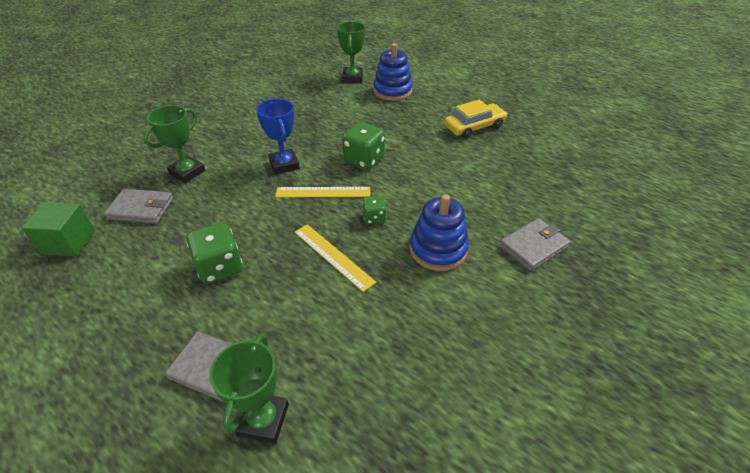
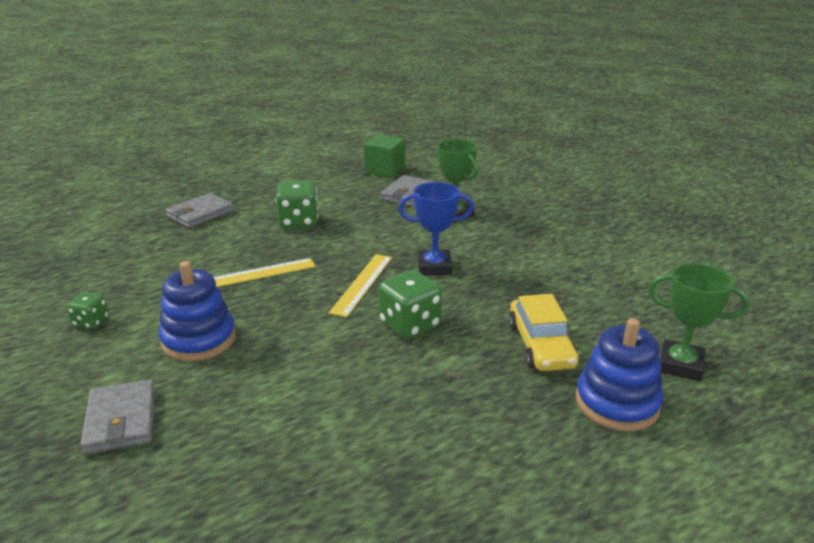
camera: 110 degrees right, 15 degrees down
green trophy [209,334,289,444] -> none
green dice [363,196,387,224] -> green dice moved to [67,292,109,329]
yellow car [444,100,508,139] -> yellow car moved to [509,294,579,371]

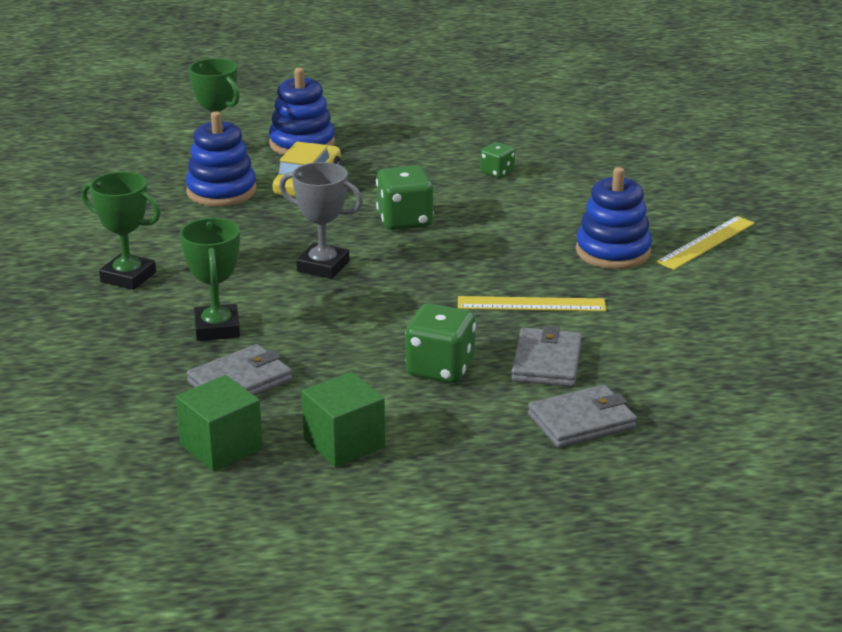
camera: 155 degrees left, 0 degrees up
green dice [67,292,109,329] -> green dice moved to [480,142,515,178]
grey wallet [80,379,155,454] -> grey wallet moved to [511,326,582,387]
yellow ruler [329,254,392,317] -> yellow ruler moved to [656,216,755,270]
blue trophy [398,182,474,275] -> grey trophy [279,162,363,279]
none -> green trophy [81,172,161,290]
none -> blue stacking toy [186,111,256,206]
none -> green cube [301,372,385,467]

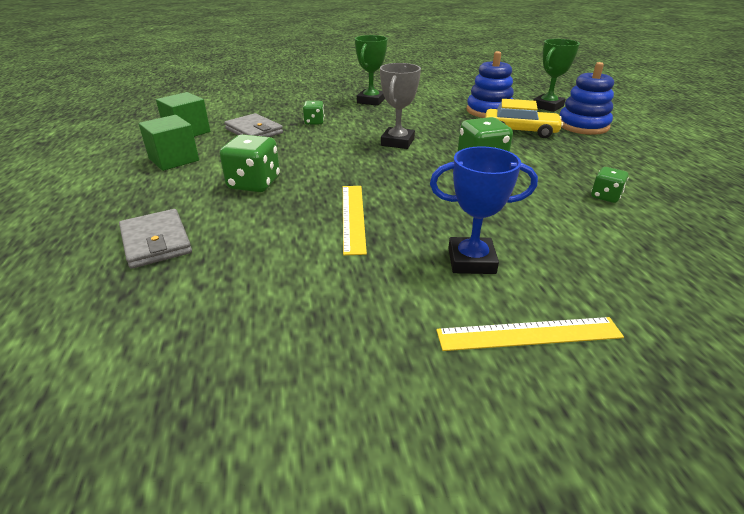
camera: 85 degrees right, 5 degrees up
green trophy [180,218,240,341] -> green dice [303,101,325,125]
grey wallet [511,326,582,387] -> none
blue stacking toy [576,167,652,269] -> blue trophy [430,146,538,274]
yellow ruler [656,216,755,270] -> yellow ruler turned 45 degrees counterclockwise [436,317,624,351]

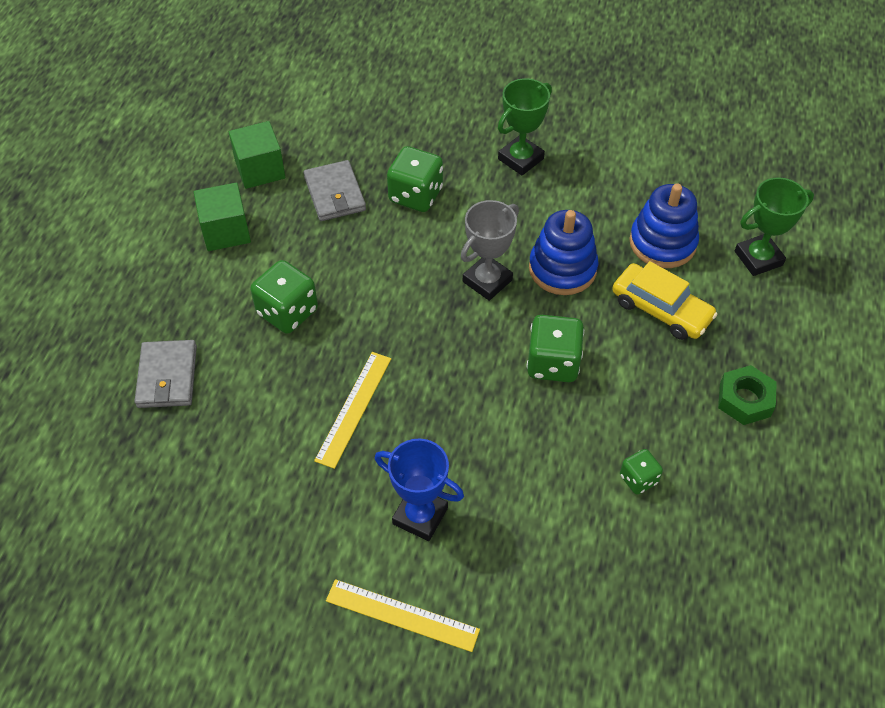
camera: 25 degrees right, 20 degrees up
green dice [303,101,325,125] -> green dice [387,146,443,212], size x1.74
blue stacking toy [560,62,614,135] -> blue stacking toy moved to [529,210,598,295]
none -> green nut [718,365,777,425]

